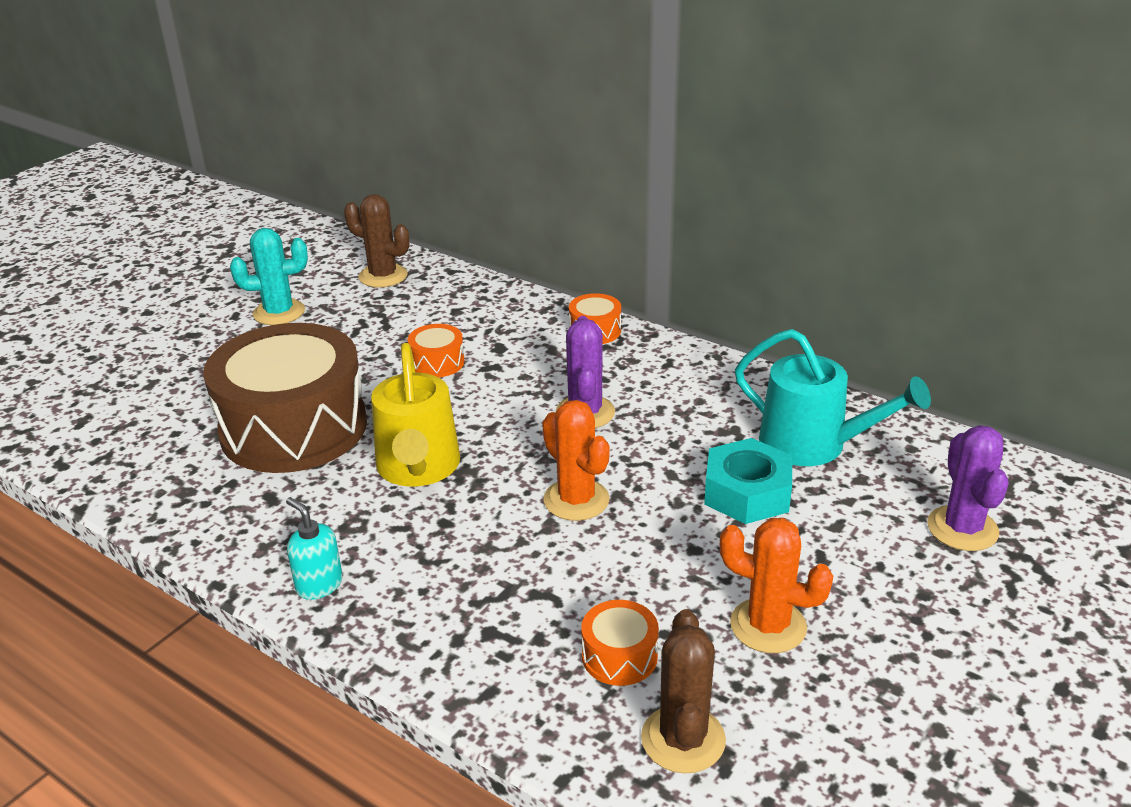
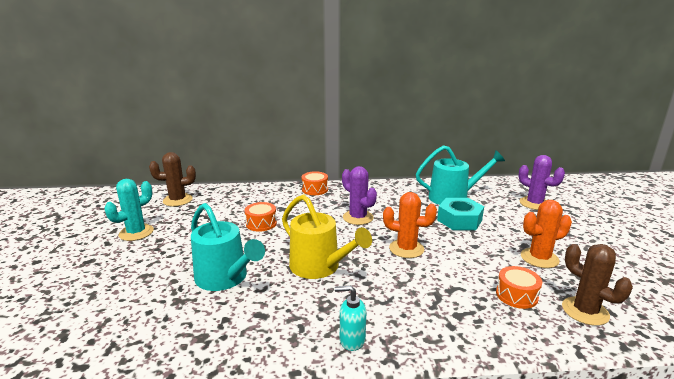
camera: 40 degrees left, 10 degrees down
brown drum [203,323,367,473] -> turquoise watering can [191,203,265,291]

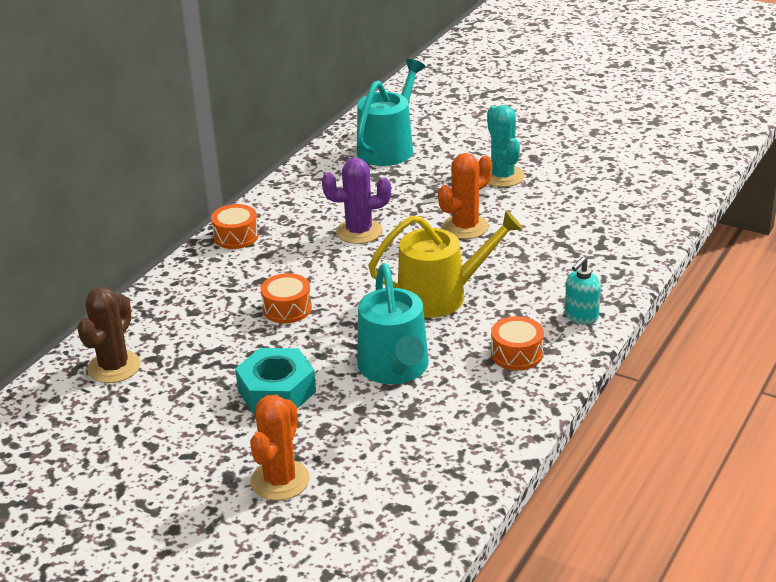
camera: 55 degrees left, 10 degrees up
turquoise cactus [104,179,154,241] -> turquoise cactus moved to [487,105,525,187]
turquoise watering can [191,203,265,291] -> turquoise watering can turned 90 degrees clockwise [357,263,429,384]
turquoise nut [437,198,484,230] -> turquoise nut moved to [235,348,316,413]
orange drum [496,266,542,309] -> orange drum moved to [491,316,544,370]
purple cactus [518,155,565,210] -> none
orange cactus [521,200,572,268] -> orange cactus moved to [250,395,310,501]
brown cactus [562,244,633,326] -> none

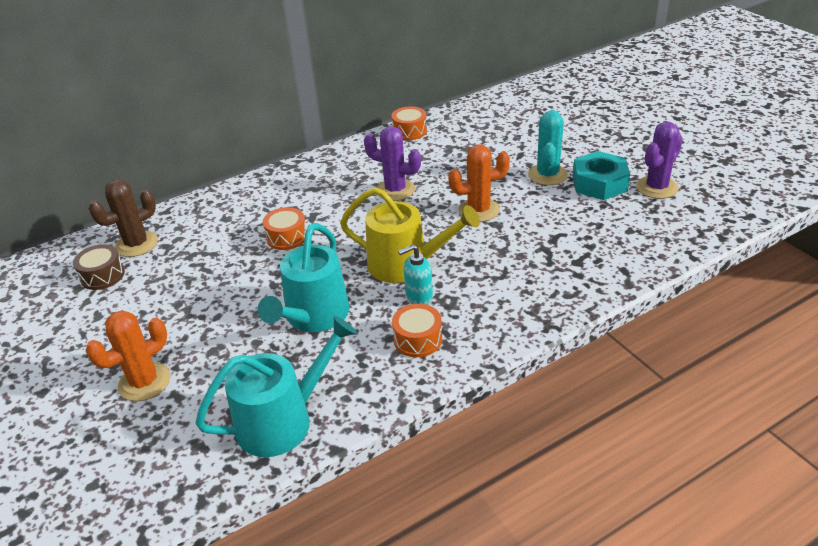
camera: 30 degrees right, 5 degrees up
orange drum [211,204,259,249] -> orange drum moved to [392,106,427,140]
turquoise nut [235,348,316,413] -> turquoise nut moved to [573,151,630,200]
turquoise watering can [357,59,425,166] -> turquoise watering can moved to [195,316,357,457]
turquoise soap dispenser [565,257,601,324] -> turquoise soap dispenser moved to [398,244,433,305]
none -> brown drum [73,244,125,290]
none -> purple cactus [636,122,683,199]

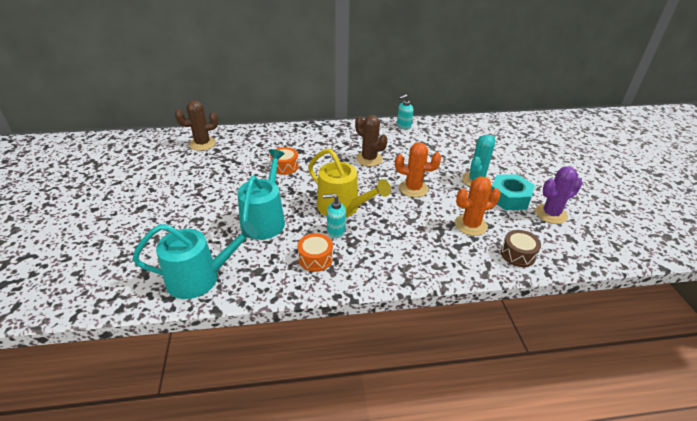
camera: 20 degrees right, 0 degrees up
brown drum [73,244,125,290] -> brown drum moved to [501,230,541,267]
orange cactus [86,310,171,401] -> orange cactus moved to [455,177,500,236]
turquoise watering can [258,223,350,332] -> turquoise watering can turned 150 degrees clockwise [237,149,285,240]
purple cactus [364,126,421,201] -> brown cactus [355,115,387,166]
orange drum [392,106,427,140] -> turquoise soap dispenser [397,94,413,129]

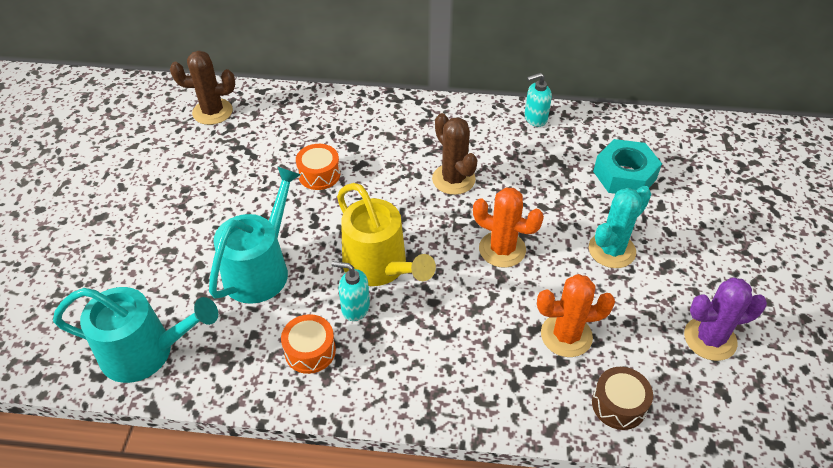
camera: 15 degrees right, 10 degrees up
turquoise nut [491,174,535,210] -> turquoise nut moved to [593,139,662,194]

